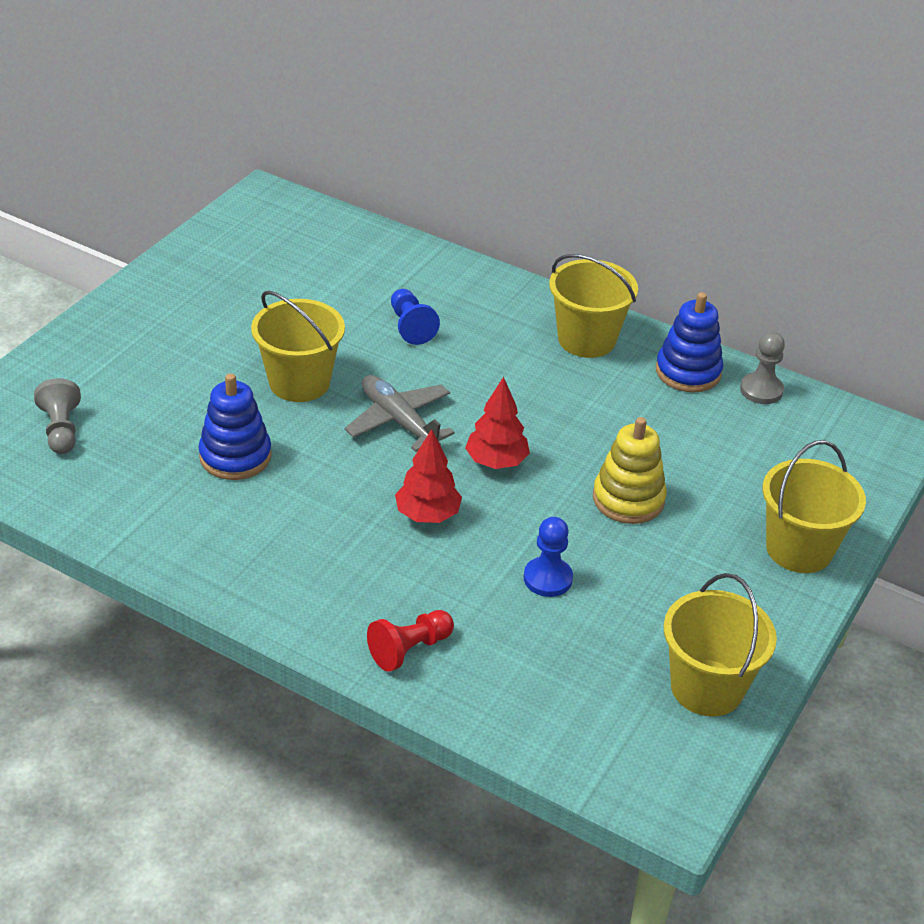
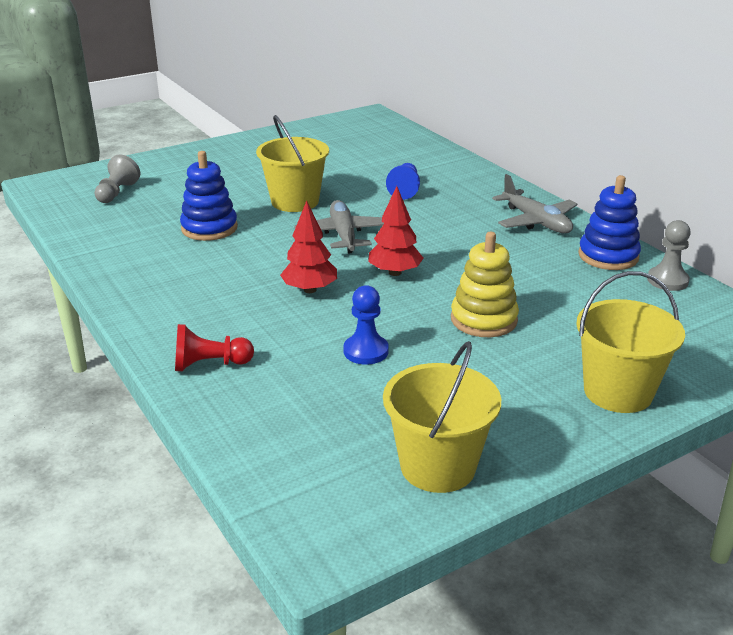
camera: 30 degrees right, 10 degrees down
yellow bucket [549,254,638,358] -> grey plane [492,174,577,233]

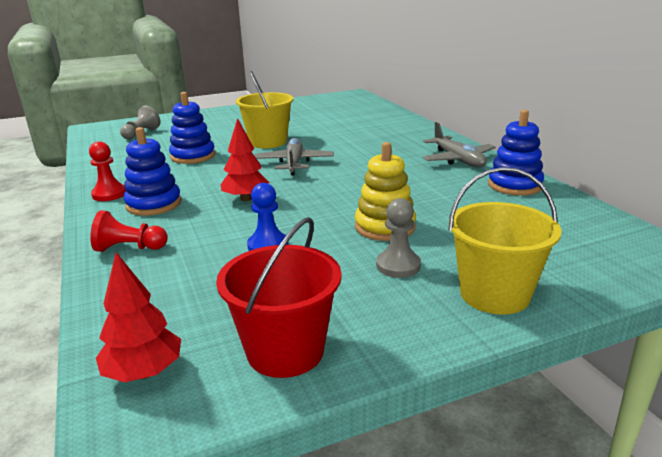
camera: 10 degrees right, 5 degrees down
red tree [368,186,424,276] -> red tree moved to [96,252,181,382]
yellow bucket [383,341,501,493] -> red bucket [216,217,342,378]
blue pawn [386,163,420,200] -> none
grey pawn [647,220,691,291] -> grey pawn moved to [376,198,421,278]
none -> red pawn [89,141,126,201]
none -> blue stacking toy [123,127,182,216]

